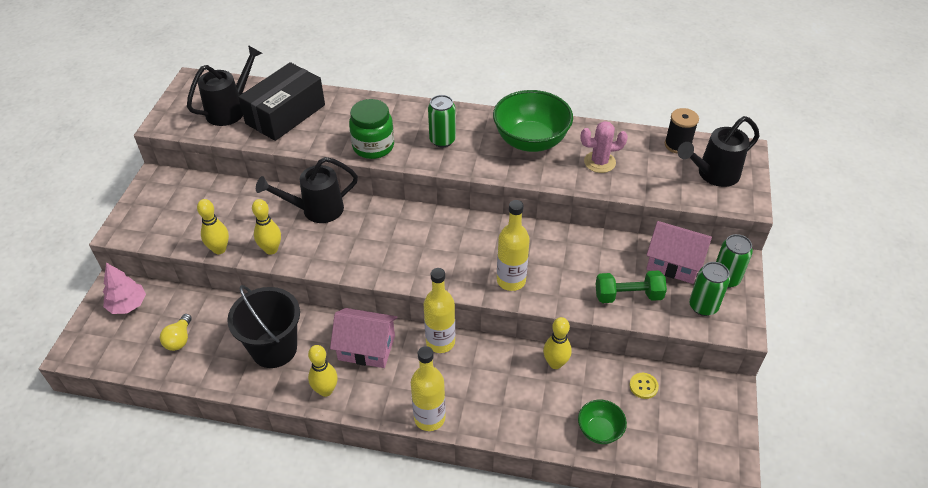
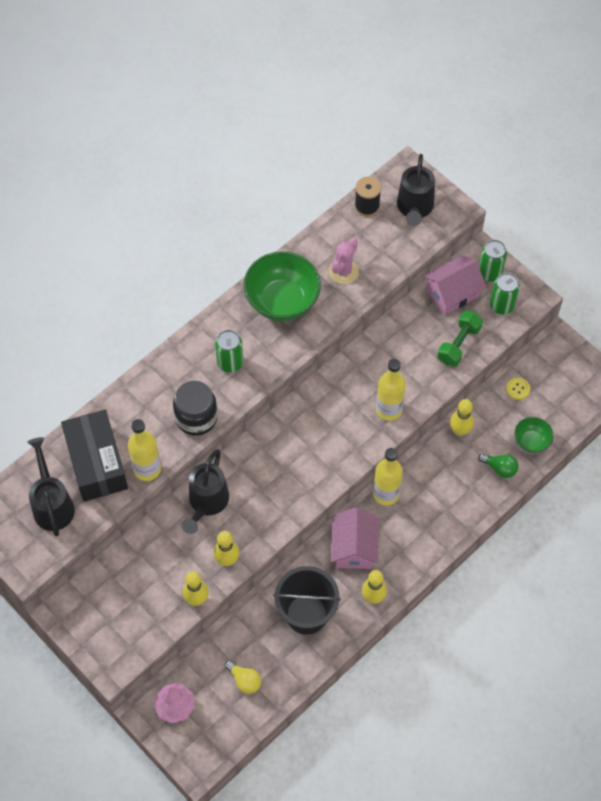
camera: 55 degrees left, 15 degrees up
pink house [330,308,398,368] -> pink house turned 45 degrees counterclockwise [331,508,378,569]
green jar [349,99,394,159] -> black jar [173,381,218,436]
yellow bottle [411,346,446,431] -> yellow bottle moved to [128,419,161,481]
none -> green light bulb [478,453,518,478]

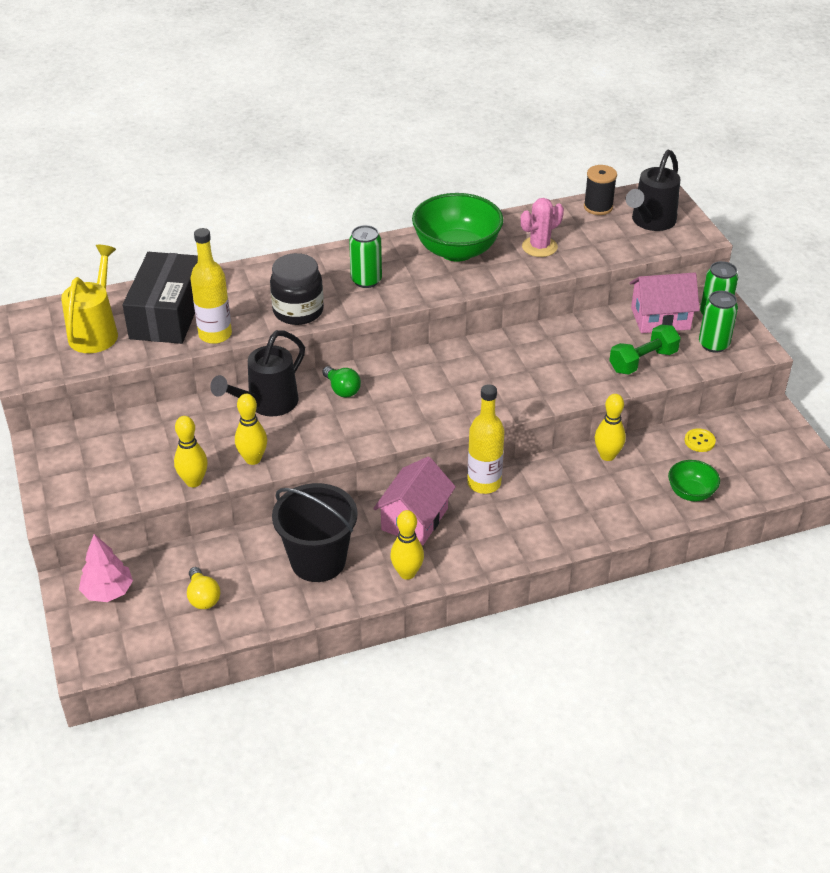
camera: 25 degrees right, 20 degrees down
black watering can [28,437,75,537] -> yellow watering can [61,245,118,353]
yellow bottle [376,359,406,421] -> none
green light bulb [478,453,518,478] -> green light bulb moved to [322,366,361,397]

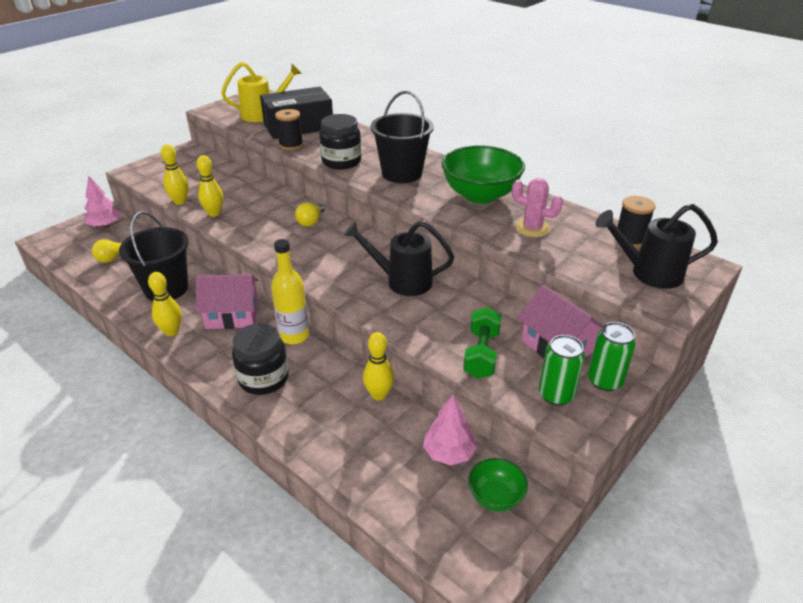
camera: 60 degrees right, 5 degrees down
yellow bottle [190,228,232,344] -> black spool [275,109,303,150]
black watering can [210,330,305,416] -> black watering can moved to [344,221,454,296]
green light bulb [322,366,361,397] -> yellow light bulb [295,202,325,227]
green can [349,225,382,288] -> black bucket [371,91,434,183]
green dumbbell [609,325,681,375] -> green dumbbell turned 75 degrees clockwise [463,307,502,379]
green bowl [668,460,720,501] -> green bowl moved to [468,458,528,512]
yellow button [684,428,716,452] -> pink tree [423,394,477,465]
none -> black jar [232,323,289,395]

